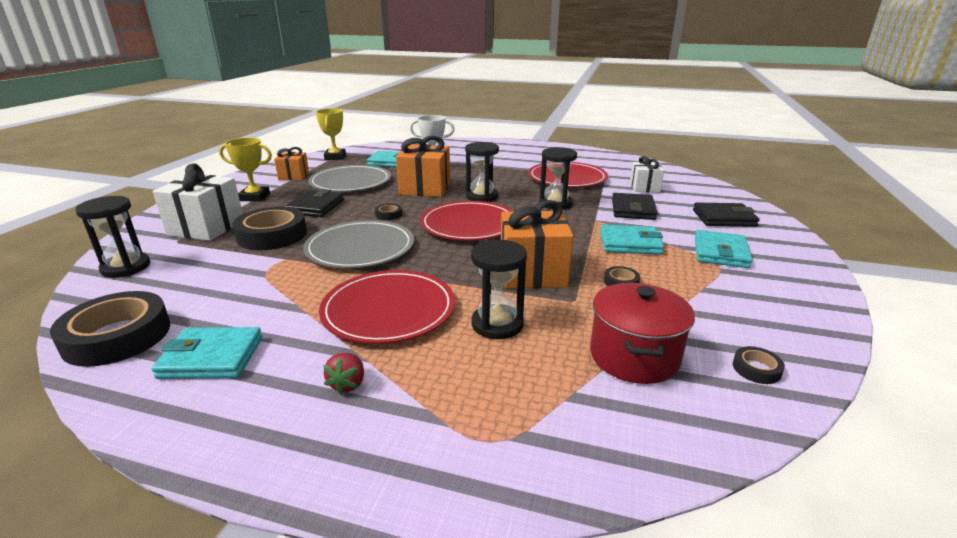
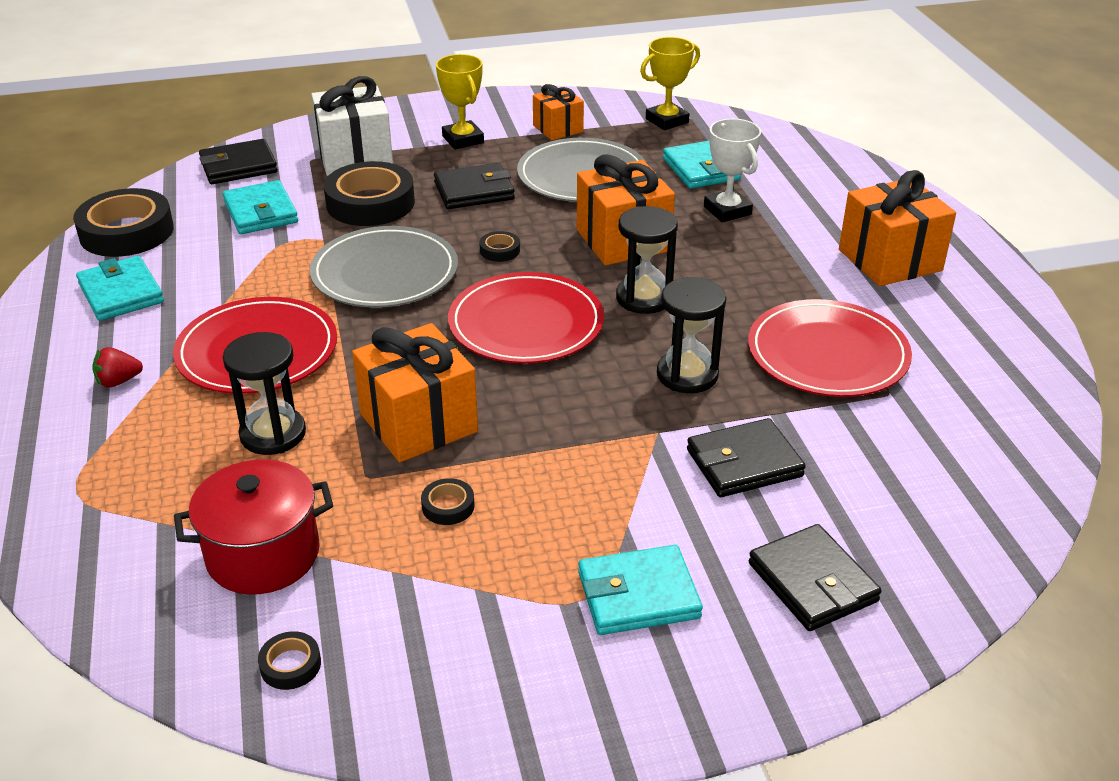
camera: 60 degrees right, 10 degrees up
black hourglass [75,196,150,278] -> black wallet [199,139,278,184]
turquoise wallet [600,225,664,255] -> turquoise wallet moved to [223,180,298,234]
white gift [630,156,664,192] -> none
none -> orange gift [839,170,956,286]

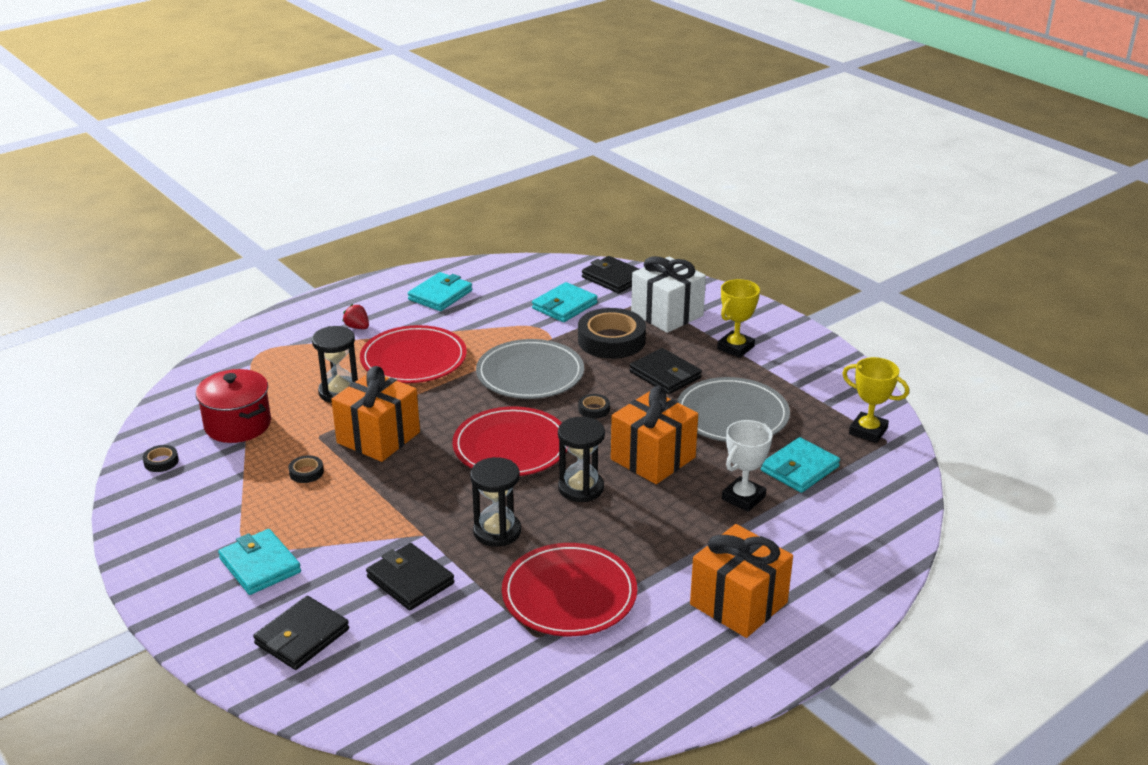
camera: 65 degrees right, 5 degrees down
black tape [73,188,174,257] -> none
orange gift [533,84,584,140] -> none

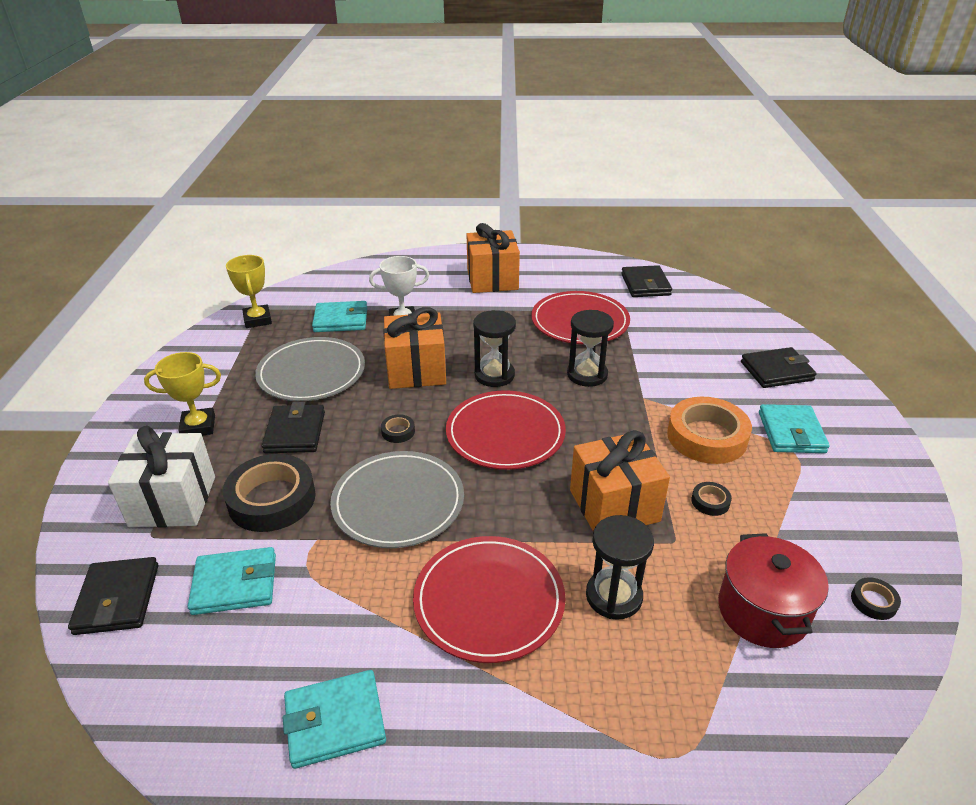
camera: 140 degrees left, 5 degrees up
red strawberry [342,304,369,329] -> none
black wallet [366,543,454,610] -> black wallet moved to [621,265,672,297]
none -> orange tape [667,397,752,464]

